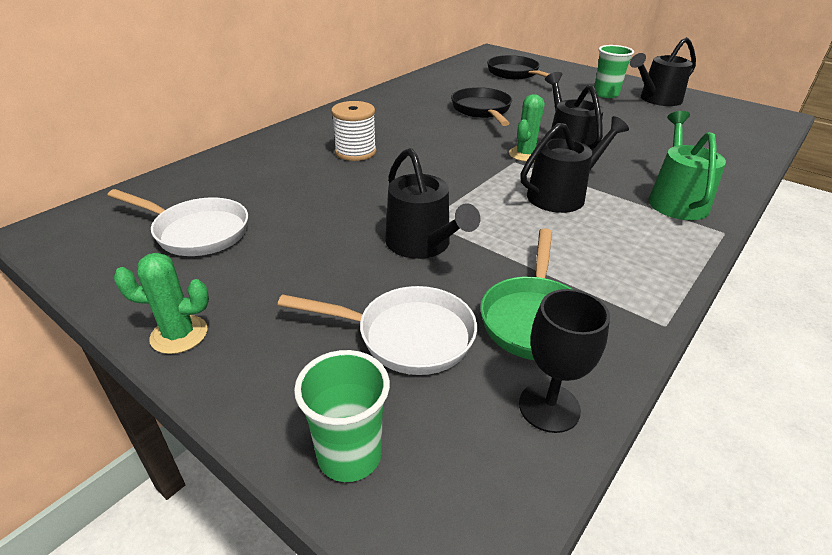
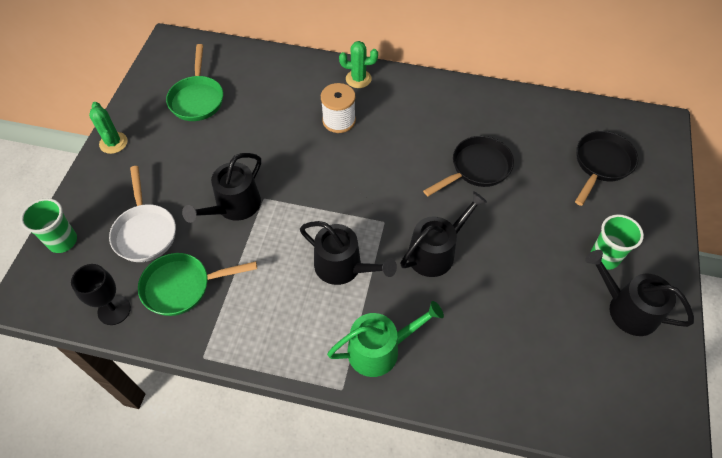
camera: 65 degrees right, 20 degrees up
white pan [108,189,248,256] -> green pan [166,44,223,121]
green cactus [509,94,545,162] -> green cactus moved to [339,41,378,88]

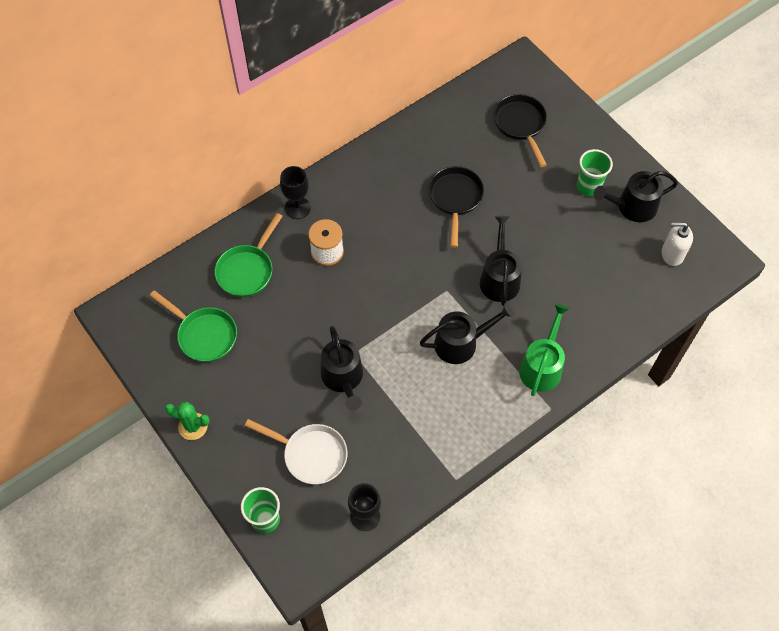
camera: 50 degrees left, 5 degrees up
green pan [138,253,257,316] -> green pan moved to [214,213,283,297]
green cactus [339,41,378,88] -> black goblet [280,166,311,219]
none -> white soap dispenser [662,222,693,266]

